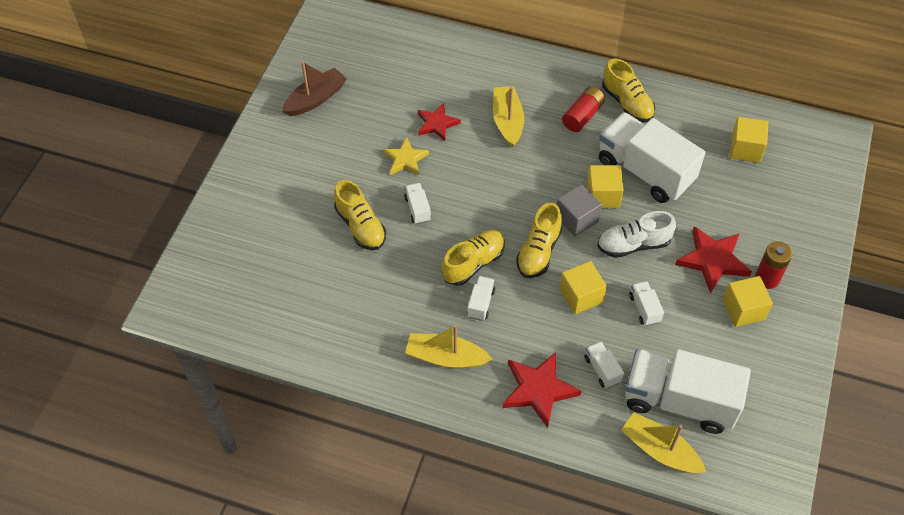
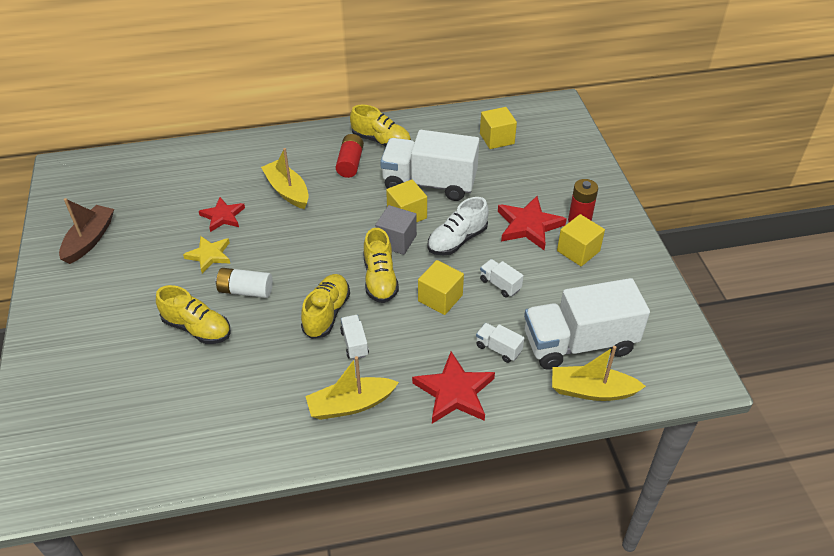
camera: 30 degrees left, 10 degrees down
white truck [404,183,431,224] -> white battery [215,268,273,298]

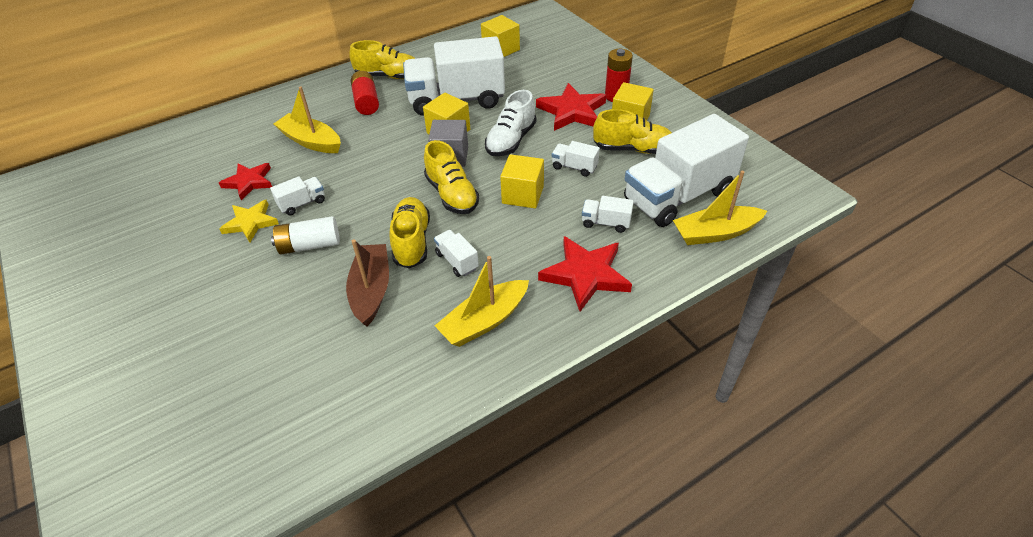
camera: 20 degrees left, 0 degrees up
brown boat [59,198,114,264] -> brown boat moved to [346,239,389,326]
yellow shoe [156,285,231,344] -> yellow shoe moved to [593,109,672,154]
none -> white truck [270,176,325,216]

